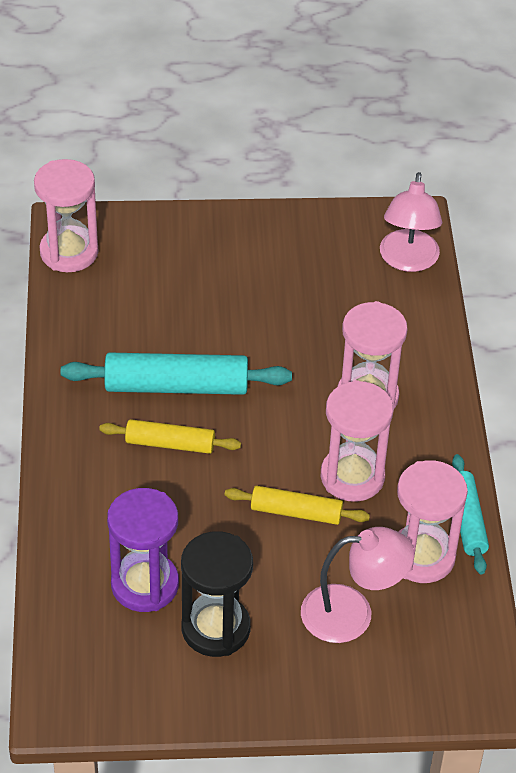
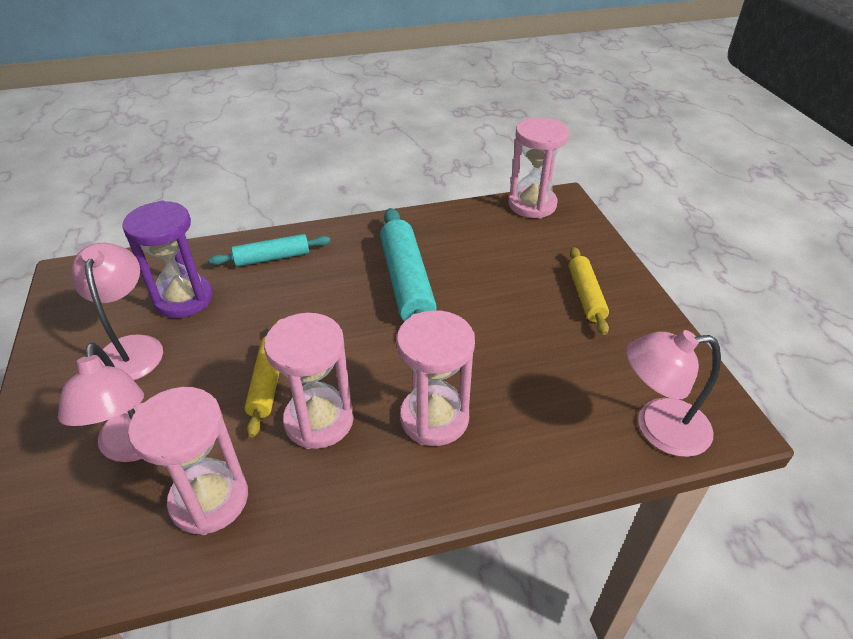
camera: 80 degrees right, 5 degrees down
yellow rolling pin [99,419,241,454] -> yellow rolling pin moved to [569,247,609,335]
black hourglass [181,531,253,657] -> pink lamp [72,243,163,381]
turquoise rolling pin [452,454,489,574] -> turquoise rolling pin moved to [209,234,331,267]

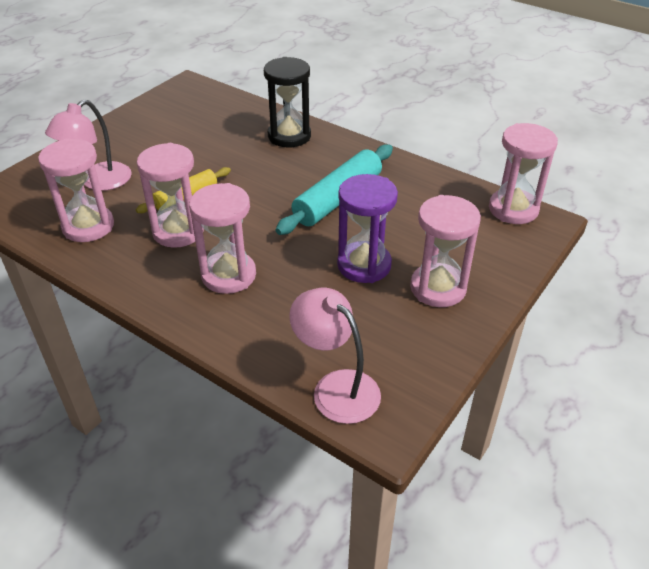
camera: 50 degrees right, 0 degrees up
pink lamp [72,243,163,381] -> none
purple hourglass [122,201,213,318] -> purple hourglass moved to [337,174,398,283]
turquoise rolling pin [209,234,331,267] -> black hourglass [264,57,311,147]
yellow rolling pin [569,247,609,335] -> pink hourglass [410,195,481,307]

